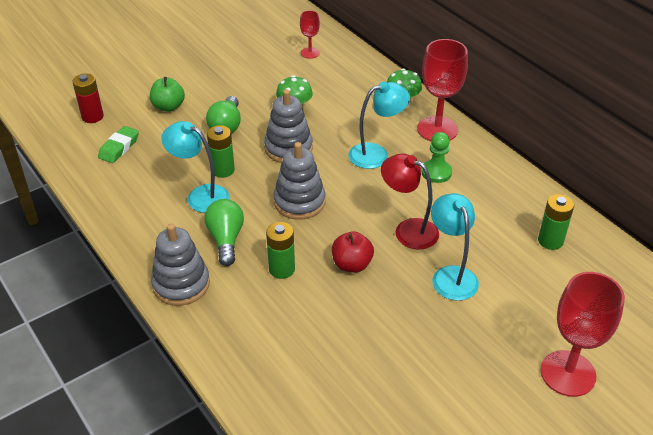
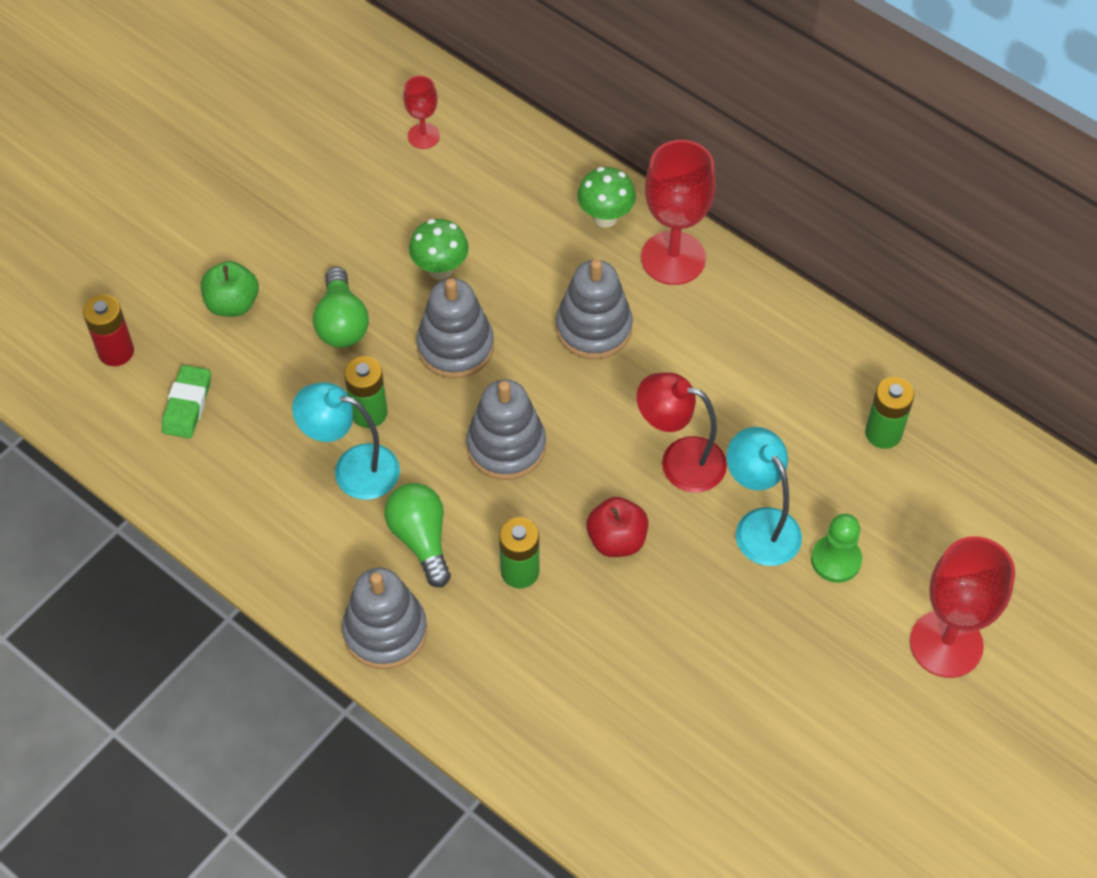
camera: 15 degrees left, 15 degrees up
turquoise lamp [349,81,410,169] -> grey stacking toy [556,259,633,359]
green pawn [421,132,452,183] -> green pawn moved to [811,514,862,583]

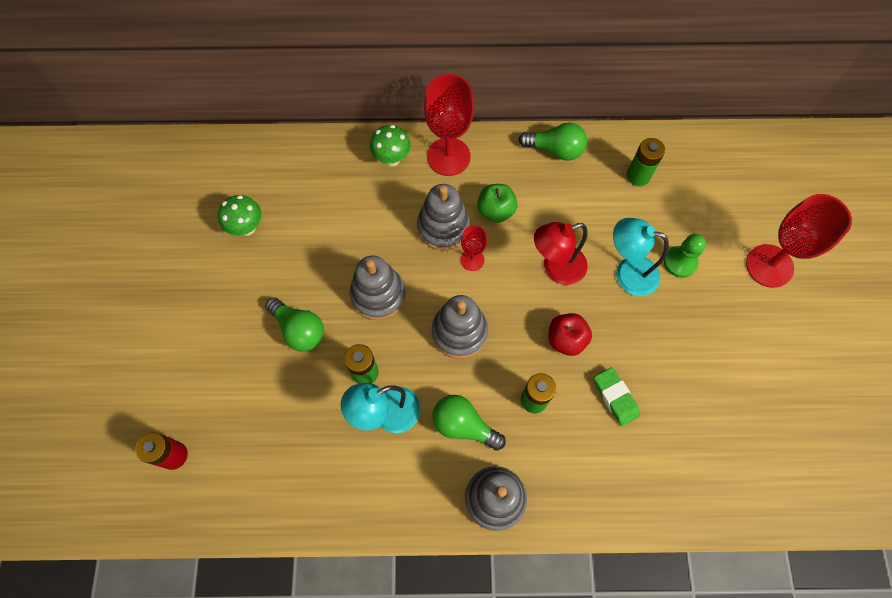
camera: 40 degrees left, 10 degrees up
green eraser [162,365,211,438] -> green eraser moved to [594,367,640,426]
green apple [201,261,259,317] -> green apple moved to [477,184,518,223]
red goblet [403,76,440,149] -> red goblet moved to [460,225,487,271]
green mushroom [409,219,469,280] -> green mushroom moved to [218,195,262,236]
none -> green light bulb [519,122,587,160]

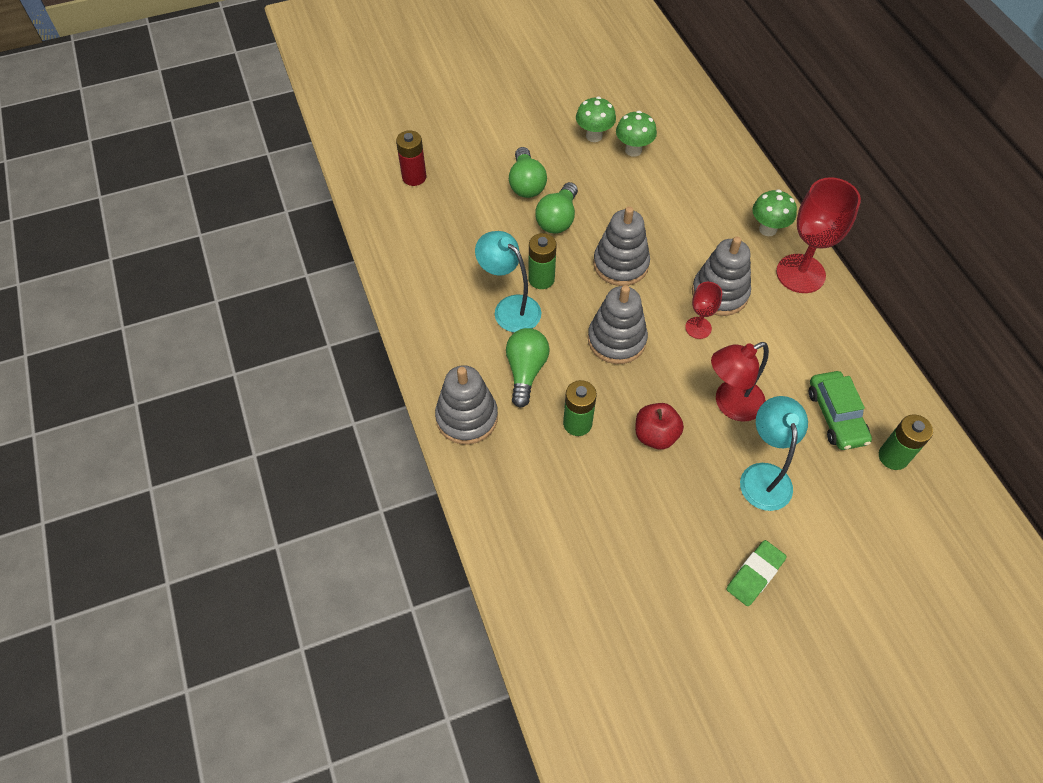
camera: 70 degrees right, 10 degrees down
green apple [477,184,518,223] -> none
green light bulb [519,122,587,160] -> green light bulb moved to [509,147,547,198]
red lamp [534,222,588,285] -> red lamp turned 75 degrees counterclockwise [711,342,769,422]
green eraser [594,367,640,426] -> green eraser moved to [726,540,787,606]
green pawn [664,234,706,278] -> none
red goblet [746,194,852,288] -> none
none -> green mushroom [576,97,616,142]
none -> green car [809,371,872,450]

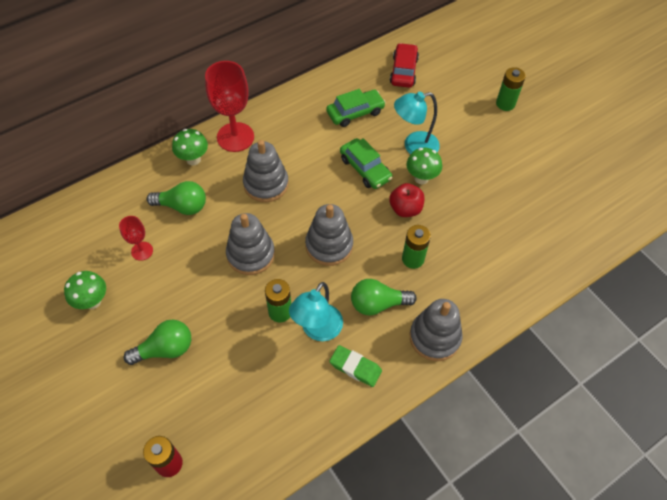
camera: 105 degrees left, 0 degrees up
green light bulb [535,182,578,234] -> green light bulb moved to [147,181,206,215]
green mushroom [616,111,657,157] -> green mushroom moved to [406,148,442,184]
red goblet [685,282,722,339] -> red goblet moved to [119,216,153,261]
red lamp [711,342,769,422] -> green car [340,138,392,189]
green eraser [726,540,787,606] -> green eraser moved to [329,345,382,387]
green battery [879,414,933,470] -> green battery moved to [496,67,526,111]
none -> red car [390,43,419,88]

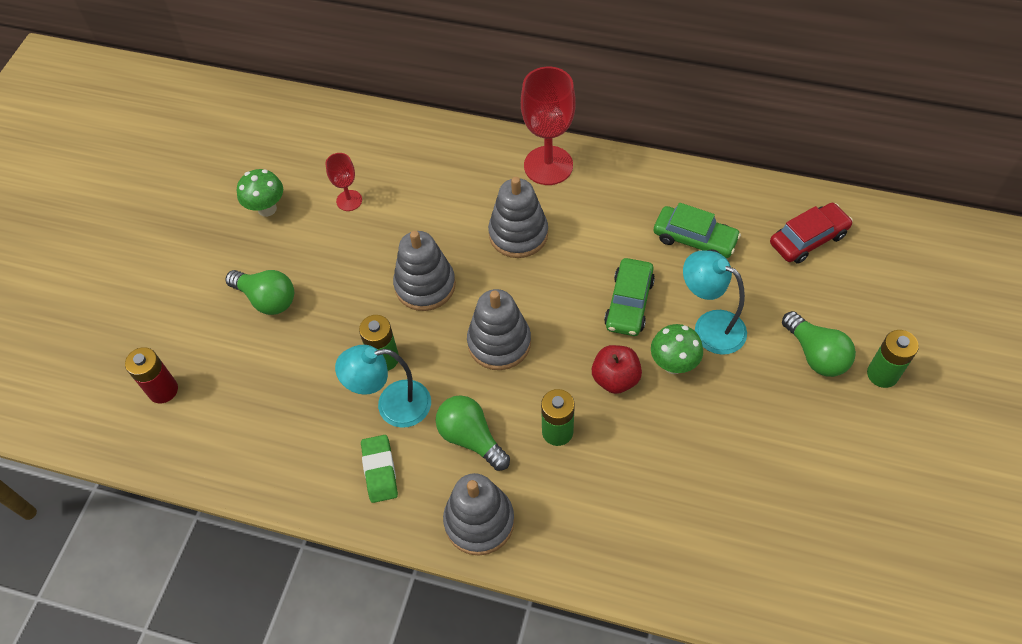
camera: 55 degrees right, 0 degrees up
green light bulb [147,181,206,215] -> green light bulb moved to [782,311,856,377]
green mushroom [172,129,208,166] -> none

